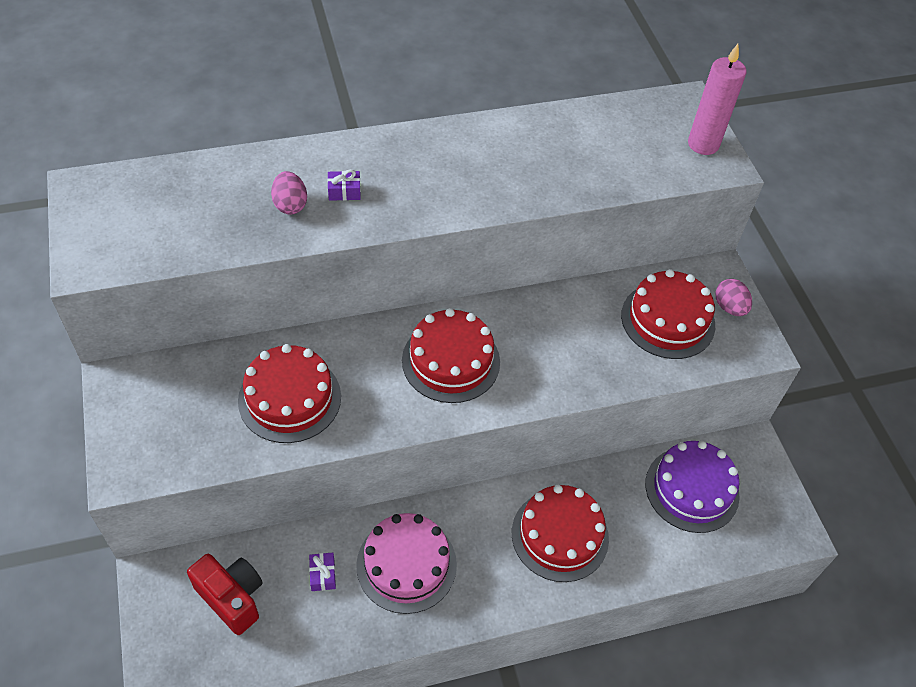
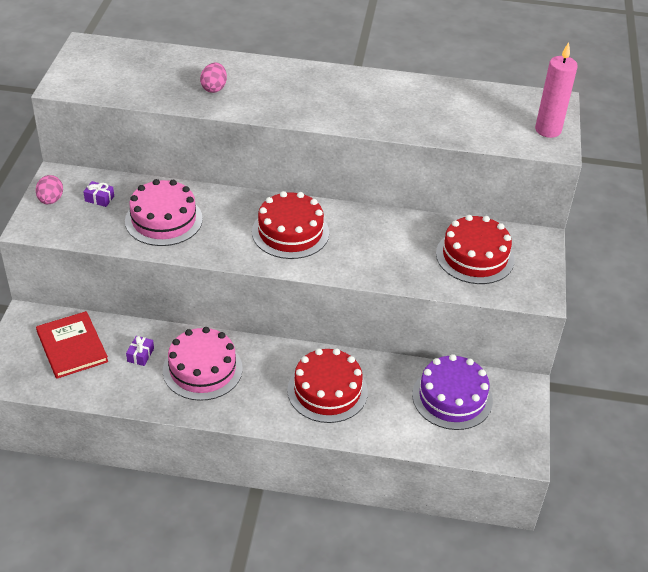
camera: 25 degrees right, 10 degrees down
red camera [187,554,263,635] -> red book [36,311,108,379]
red cake [238,344,341,443] -> pink cake [125,179,203,246]
purple gift [327,169,361,201] -> purple gift moved to [83,181,114,207]
pink egg [715,279,752,316] -> pink egg moved to [36,175,63,204]

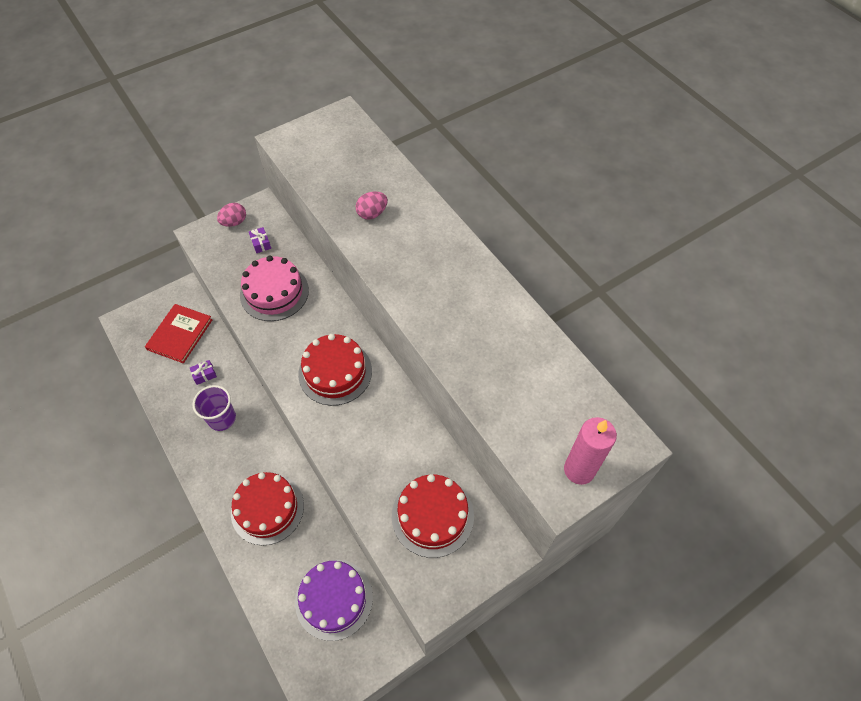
camera: 50 degrees right, 15 degrees up
pink cake [163,327,243,401] -> purple cup [192,385,236,431]

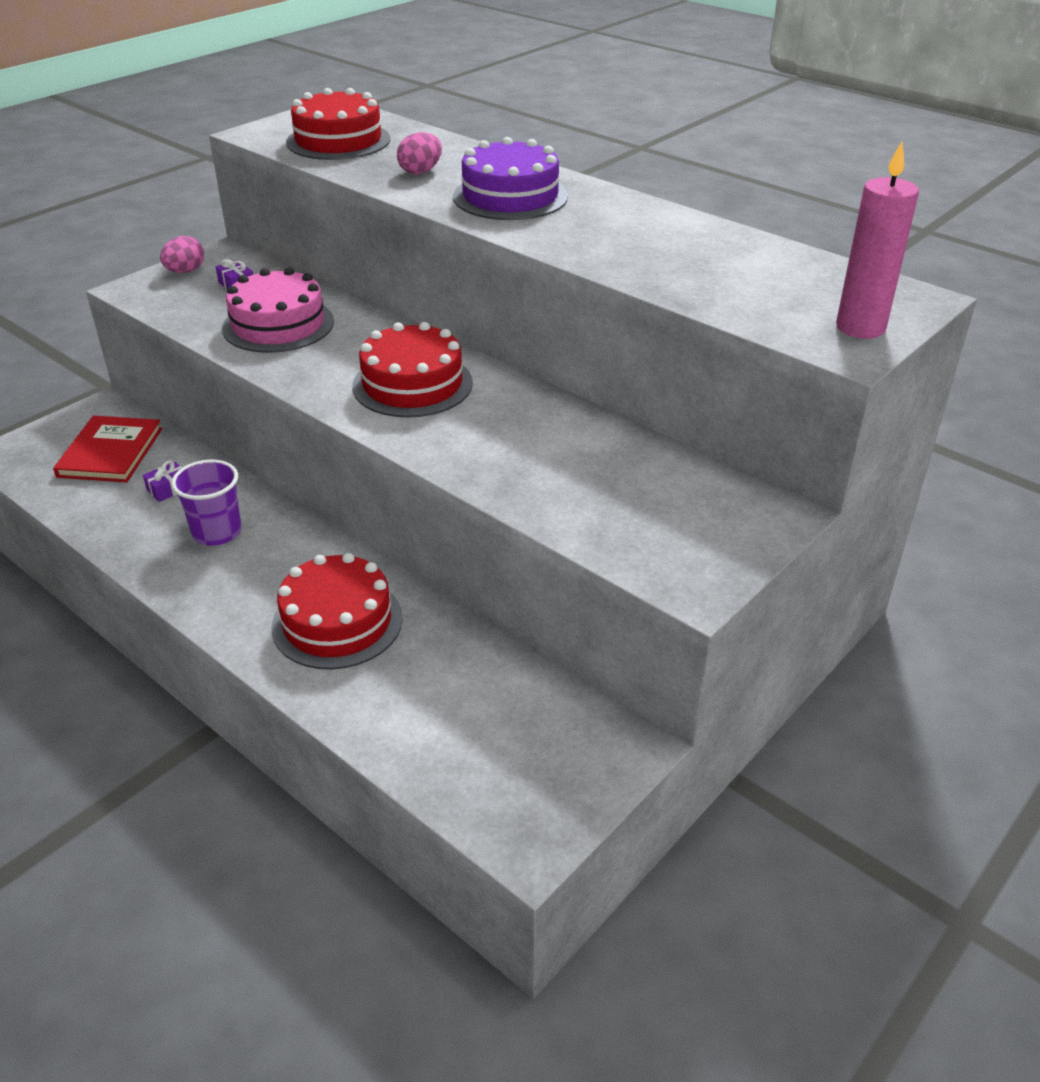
camera: 15 degrees left, 20 degrees down
purple cake [295,560,373,641] -> purple cake moved to [453,137,568,220]
red cake [392,474,474,558] -> red cake moved to [286,88,390,160]

